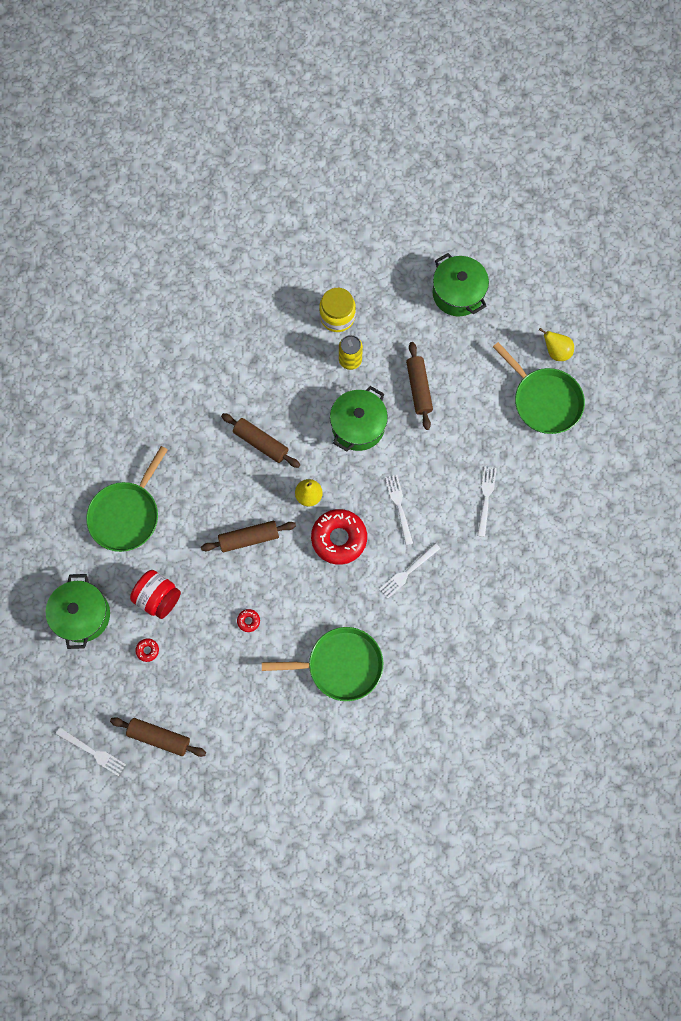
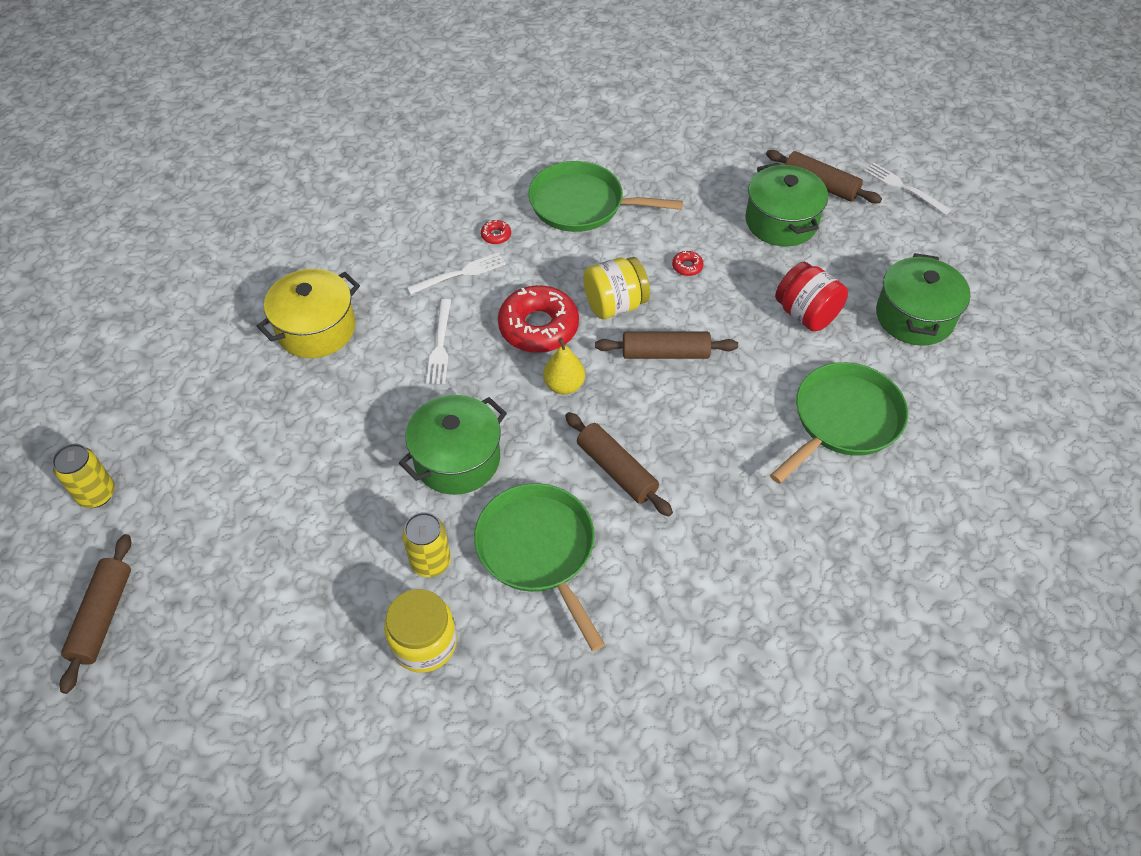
camera: 165 degrees left, 20 degrees down
red donut [135,638,159,662] -> red donut moved to [481,220,511,244]
brown rolling pin [406,342,433,430] -> brown rolling pin moved to [60,534,131,694]
green pot [433,253,489,317] -> green pot moved to [745,163,828,246]
white fork [477,466,497,537] -> yellow pot [257,269,360,358]
green pan [493,342,585,434] -> green pan moved to [474,483,605,651]
yellow pear [539,328,574,361] -> yellow can [52,444,115,508]
none -> yellow jar [583,257,650,319]

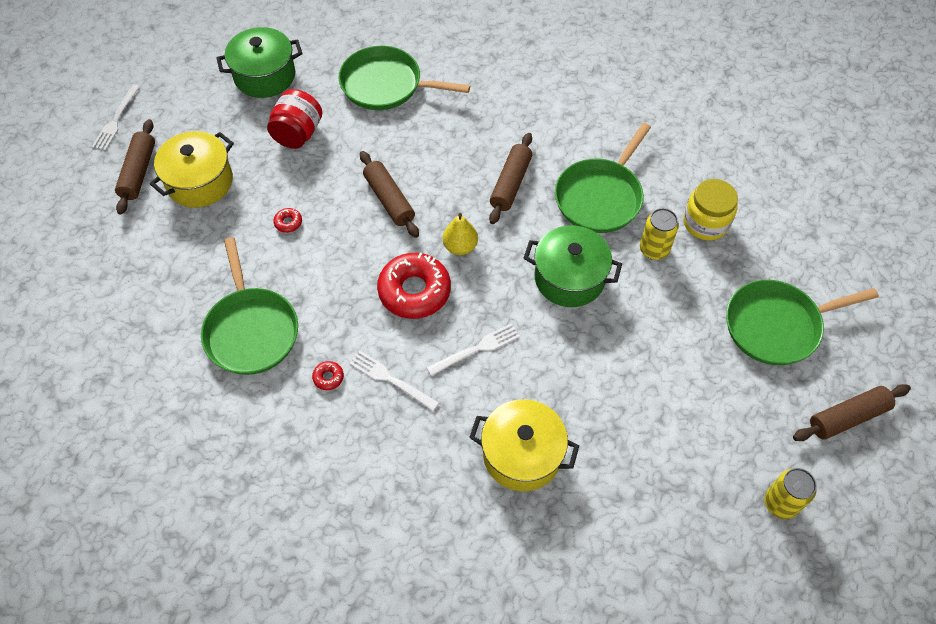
camera: 120 degrees left, 5 degrees up
yellow jar [583,257,650,319] -> none
green pot [745,163,828,246] -> yellow pot [150,131,234,208]
none -> green pan [726,280,879,365]

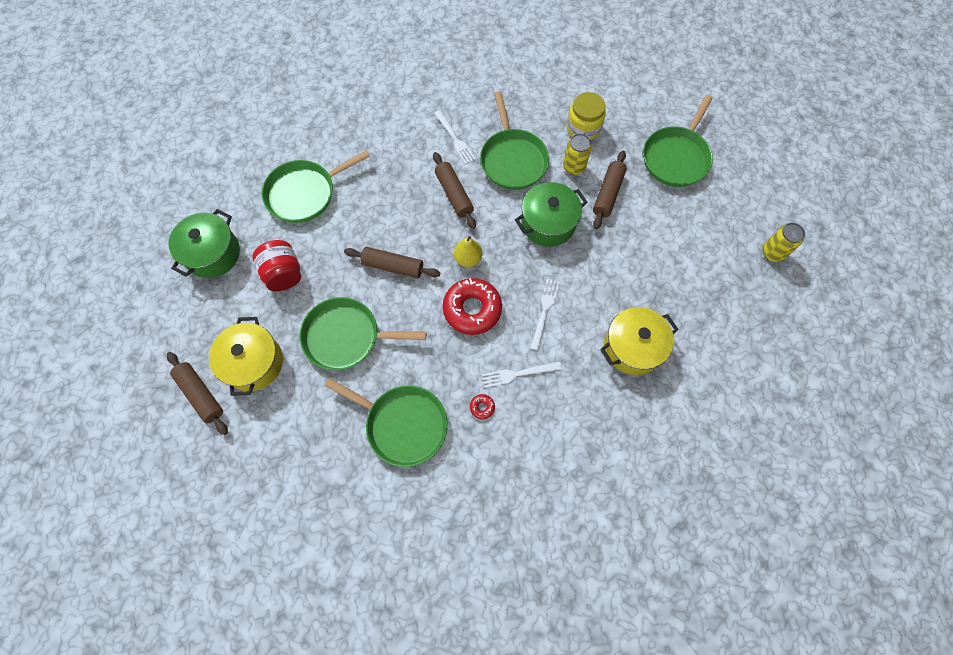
camera: 45 degrees left, 10 degrees up
white fork [92,84,140,151] -> white fork moved to [434,110,476,165]
red donut [273,208,302,233] -> green pan [300,297,426,370]
brown rolling pin [793,384,911,441] -> brown rolling pin moved to [593,151,627,229]

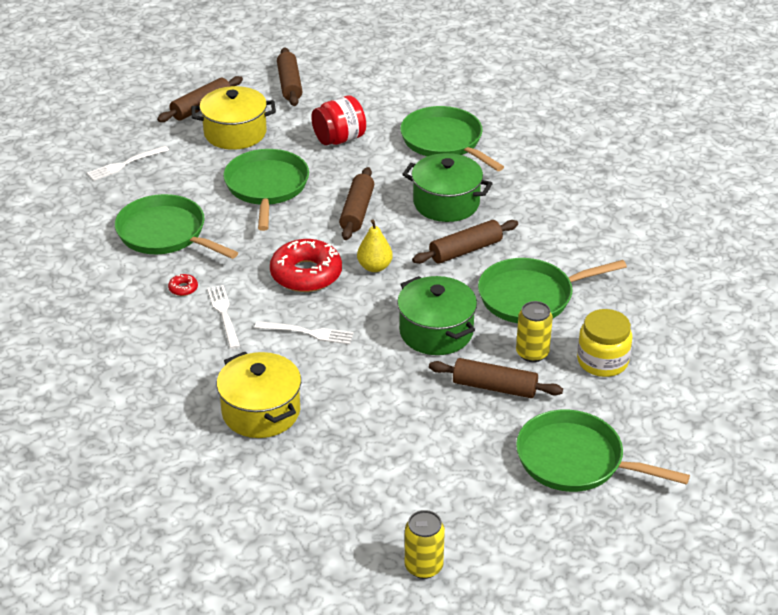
camera: 85 degrees right, 30 degrees down
green pot [169,209,240,278] -> green pot moved to [402,153,493,222]
green pan [325,378,448,467] -> green pan turned 105 degrees clockwise [115,194,238,259]
white fork [434,110,476,165] -> white fork moved to [87,146,169,181]
none -> brown rolling pin [277,47,303,106]

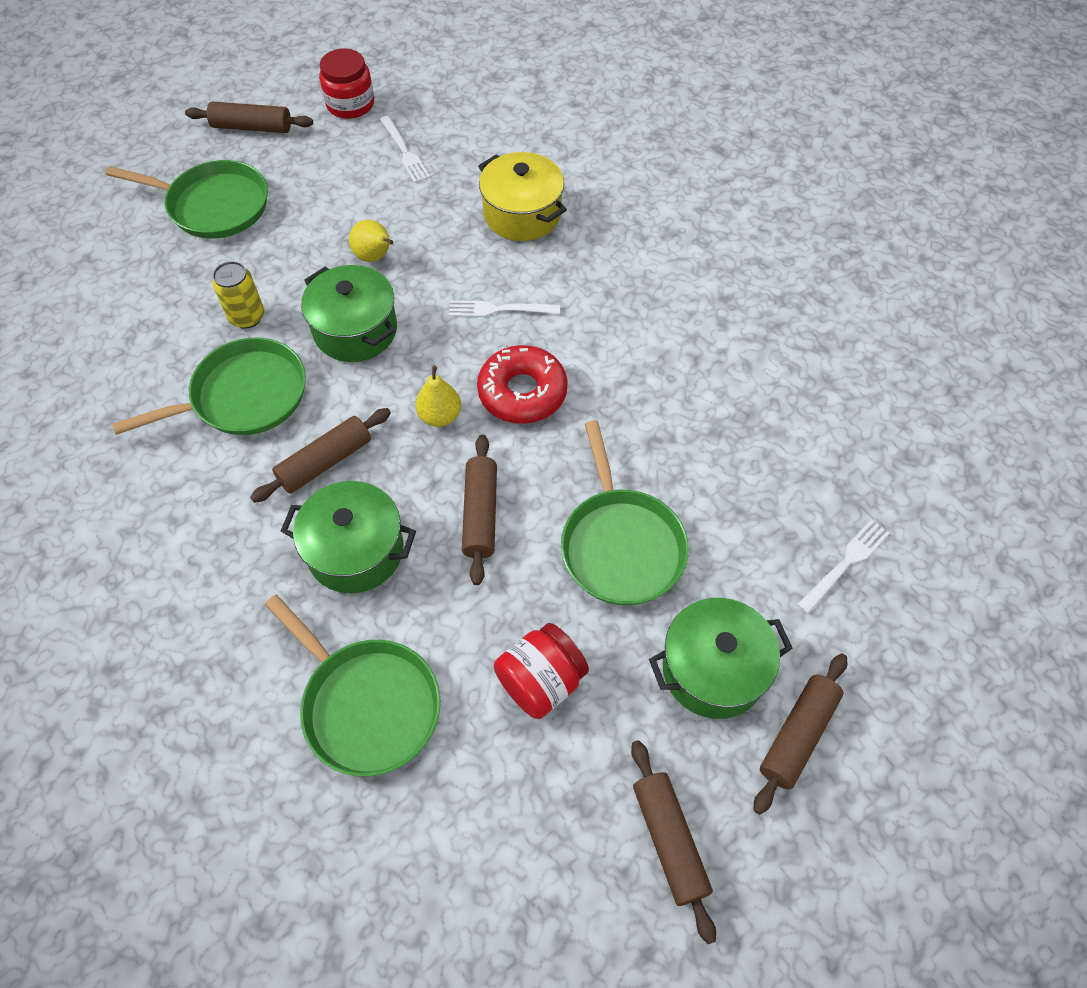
camera: 170 degrees right, 20 degrees up
green pan [115,194,238,259] -> none
red donut [168,274,198,296] -> none
yellow pot [191,86,276,150] -> green pot [649,598,793,719]
white fork [207,285,240,349] -> white fork moved to [380,116,430,183]
yellow can [405,510,445,579] -> red jar [319,49,374,119]
brown rolling pin [429,358,563,398] -> brown rolling pin moved to [185,102,313,133]
yellow jar [577,309,632,377] -> none
none -> yellow pear [349,220,393,262]

